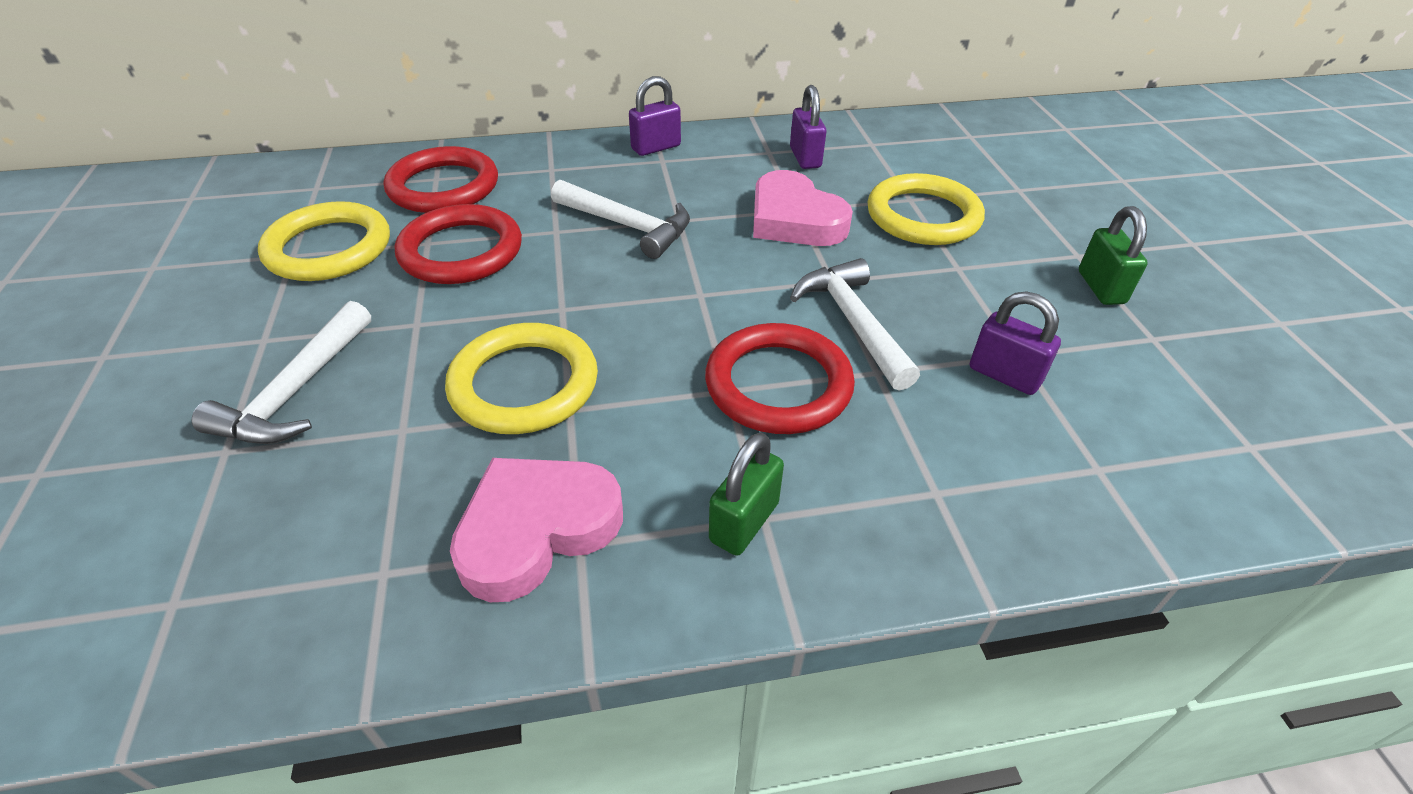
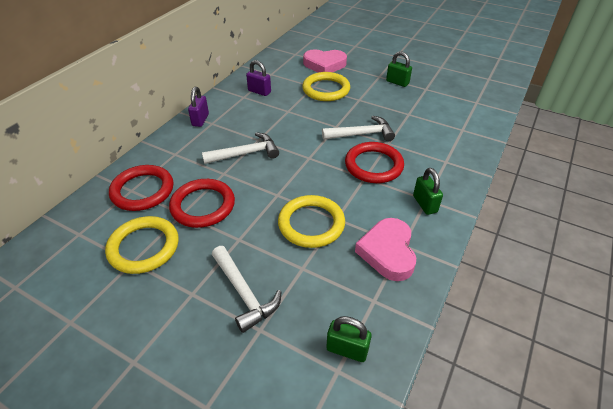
camera: 50 degrees left, 0 degrees up
pink heart [753,170,853,246] -> pink heart moved to [303,49,347,72]
white hammer [790,258,920,391] -> white hammer turned 150 degrees clockwise [322,116,395,141]
purple padlock [970,291,1061,395] -> none
none -> green padlock [326,316,372,362]

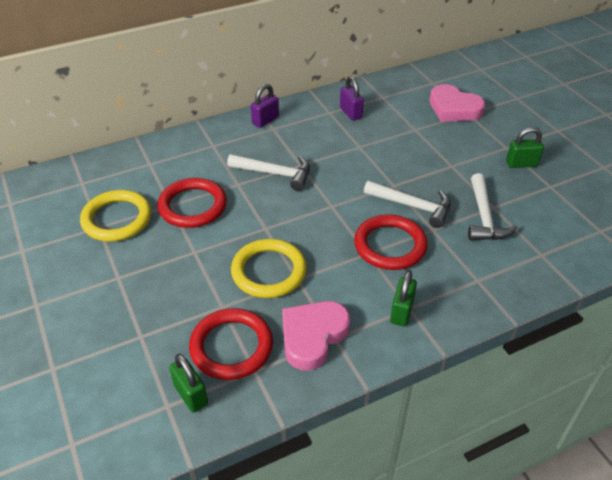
camera: 35 degrees right, 0 degrees up
red ring [109,165,173,211] -> red ring moved to [189,308,273,380]
white hammer [212,246,282,333] -> white hammer moved to [468,173,517,240]
yellow ring [302,72,350,101] -> none
green padlock [386,51,412,87] -> green padlock turned 75 degrees counterclockwise [506,127,544,168]

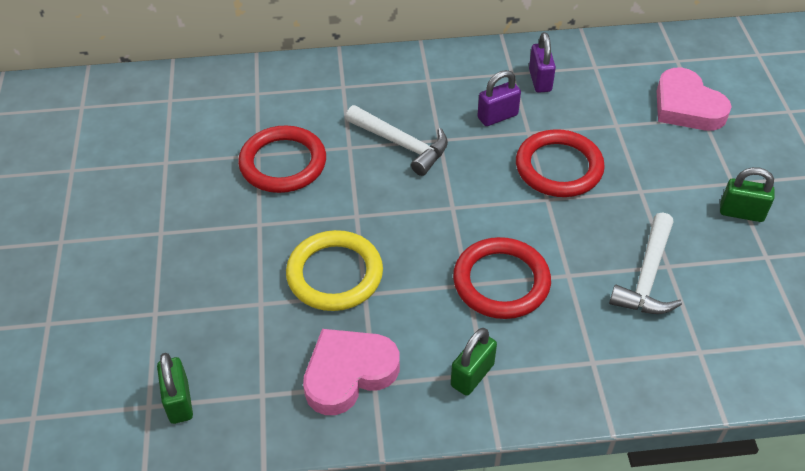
camera: 20 degrees right, 5 degrees up
yellow ring [80,190,152,242] -> none
red ring [189,308,273,380] -> red ring moved to [516,129,605,197]
purple padlock [251,84,279,128] -> purple padlock moved to [477,70,521,126]
white hammer [364,180,451,228] -> none

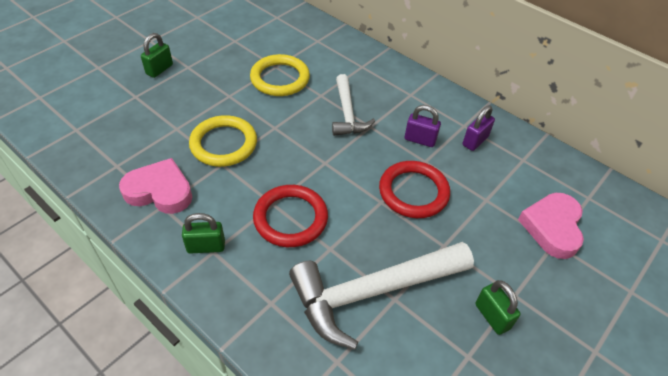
camera: 45 degrees right, 0 degrees up
green padlock [157,353,193,424] -> green padlock moved to [141,33,173,78]
red ring [238,125,326,193] -> yellow ring [250,54,310,96]
white hammer [609,212,682,314] -> white hammer [289,242,474,350], size x1.71

